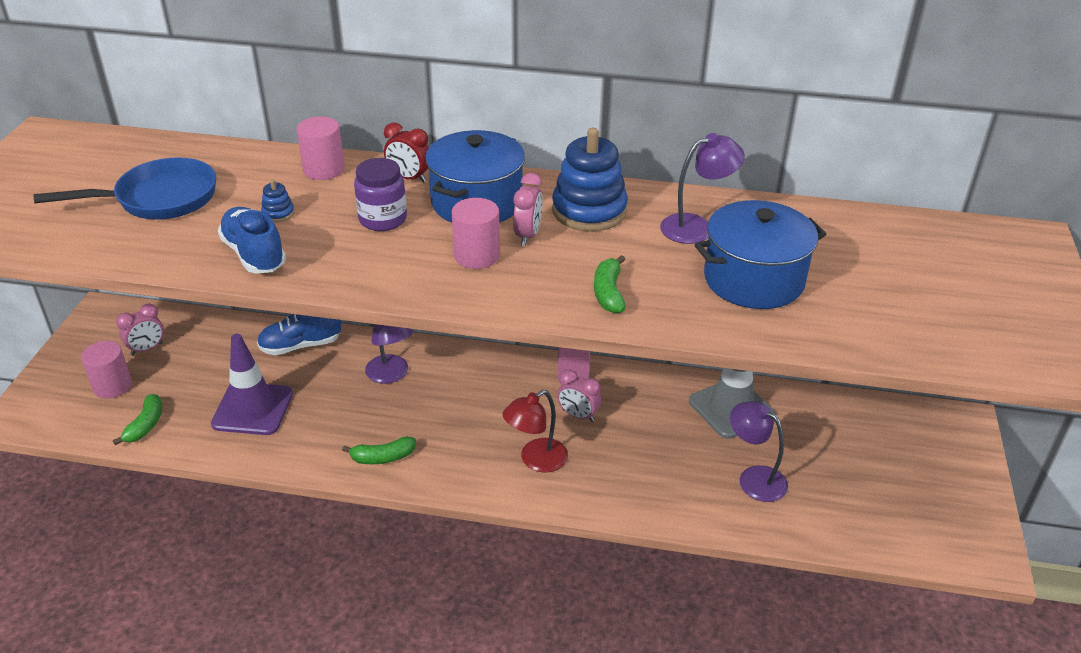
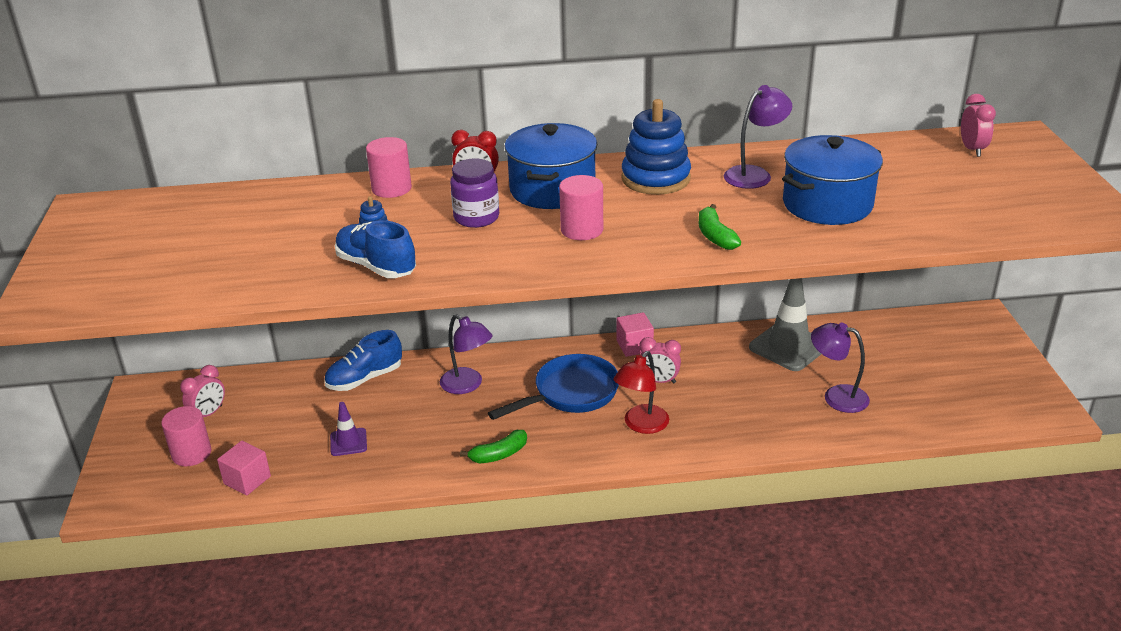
camera: 15 degrees left, 5 degrees down
blue pan [34,157,216,219] -> blue pan moved to [488,354,619,420]
green banana [113,394,162,445] -> pink cube [217,441,271,496]
purple traffic cone [211,334,293,435] -> purple traffic cone [330,402,367,456], size x0.53
pink clock [513,173,543,246] -> pink clock moved to [961,94,996,157]

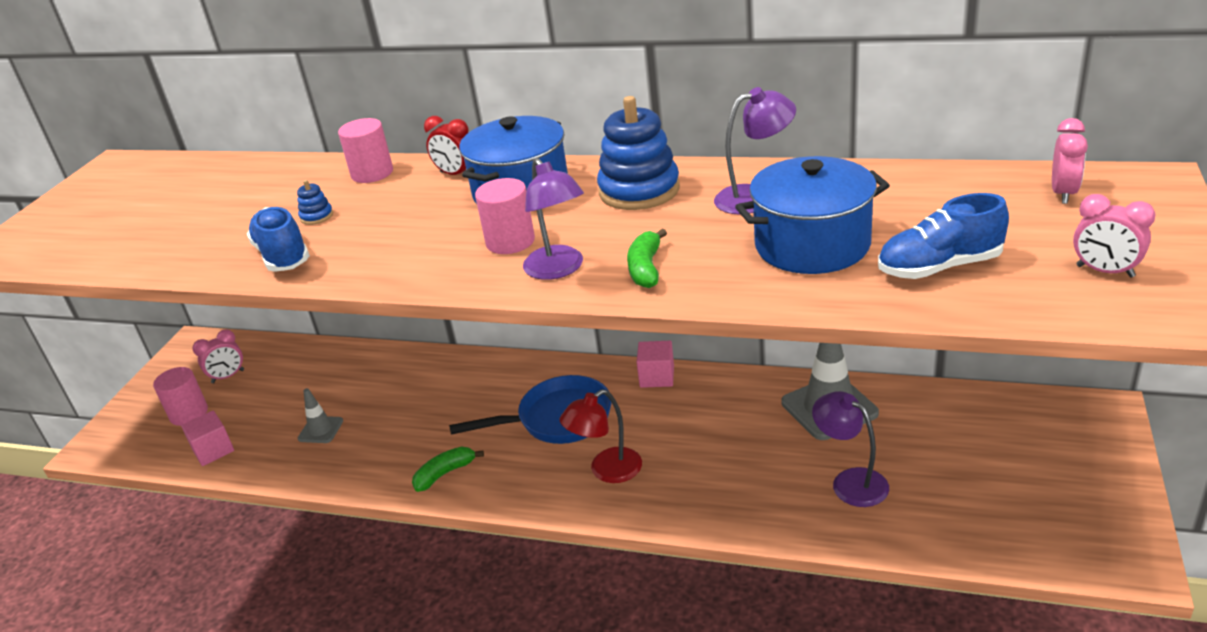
camera: 25 degrees right, 0 degrees up
blue shoe [324,330,402,391] -> blue shoe moved to [878,193,1009,279]
purple traffic cone [330,402,367,456] -> grey traffic cone [298,388,343,443]
purple lamp [440,314,493,394] -> purple lamp moved to [523,158,584,280]
purple jar [450,158,499,228] -> none
green banana [460,430,527,464] -> green banana turned 150 degrees clockwise [412,447,484,492]
pink clock [639,337,681,384] -> pink clock moved to [1073,194,1155,278]

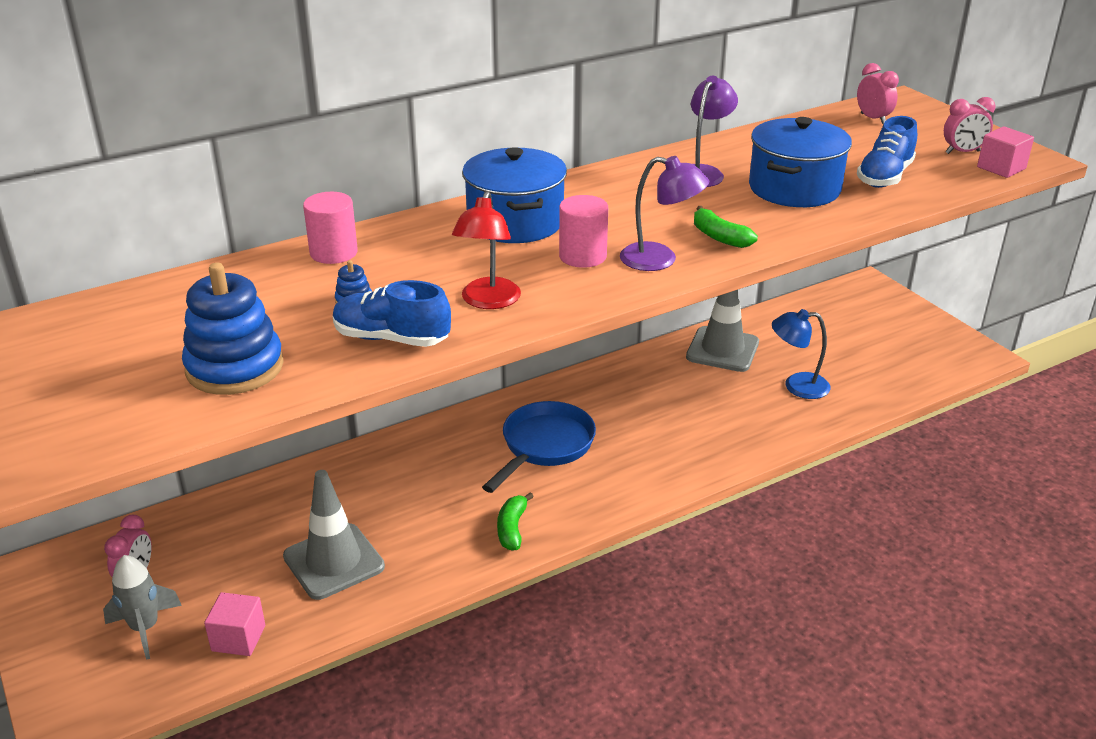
camera: 50 degrees left, 0 degrees up
pink cylinder [153,367,208,426] -> grey rocket [103,555,182,660]
grey traffic cone [298,388,343,443] -> grey traffic cone [283,470,385,600], size x1.90
red clock [424,116,469,175] -> none
red lamp [560,389,642,483] -> red lamp moved to [452,191,521,309]
blue stacking toy [597,96,680,210] -> blue stacking toy moved to [182,263,284,395]
pink cube [637,341,674,388] -> pink cube moved to [977,126,1034,178]
purple lamp [812,391,889,507] -> blue lamp [772,309,831,399]

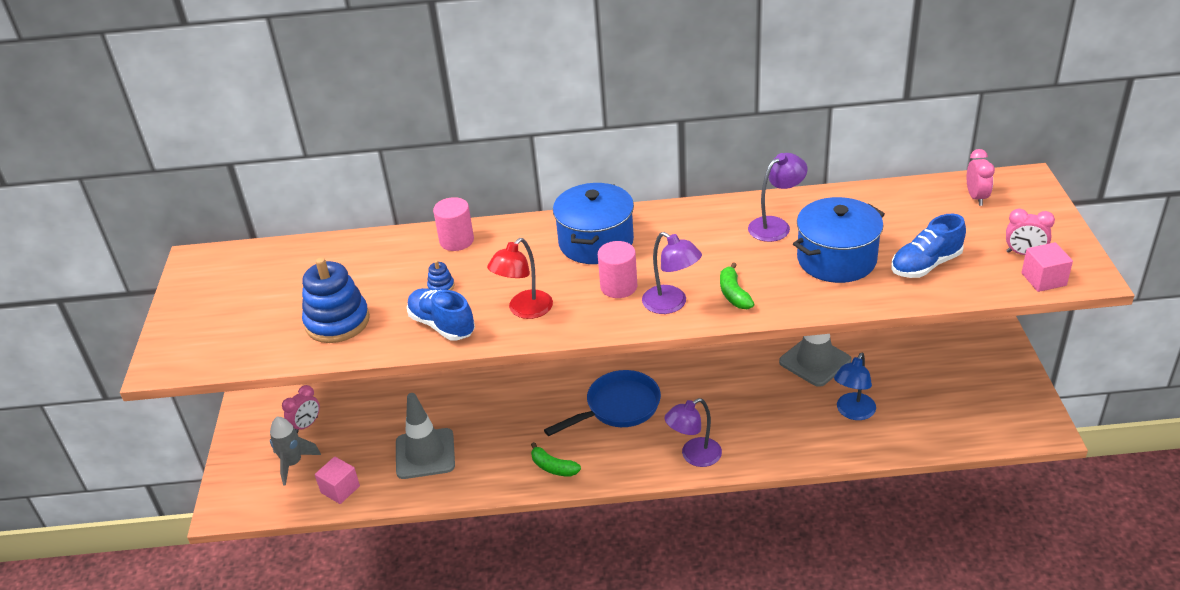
camera: 30 degrees right, 5 degrees up
green banana [497,492,534,551] -> green banana turned 90 degrees counterclockwise [531,442,581,477]
blue lamp [772,309,831,399] -> blue lamp turned 90 degrees counterclockwise [834,353,876,420]
none -> purple lamp [664,398,722,467]

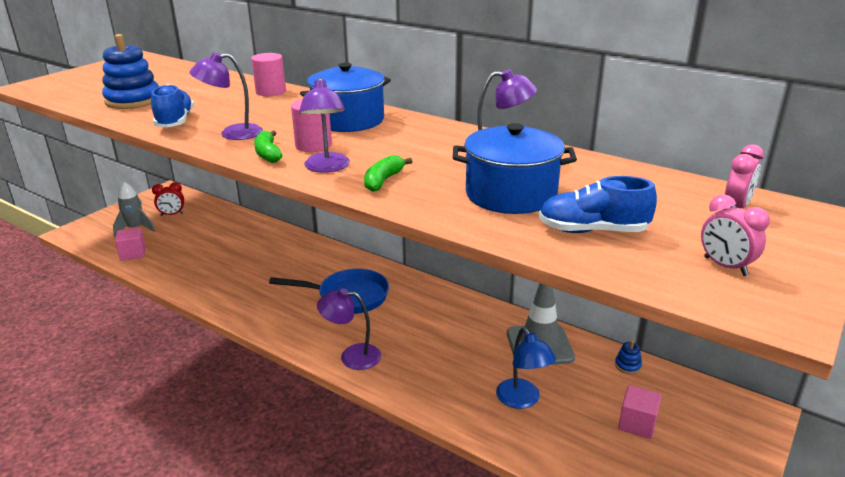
camera: 35 degrees right, 10 degrees down
pink clock [282,385,320,434] -> red clock [152,182,184,216]
grey traffic cone [396,393,455,479] -> none
blue stacking toy [427,260,454,291] -> blue stacking toy moved to [615,340,642,374]
red lamp [487,238,553,319] -> purple lamp [190,52,263,140]
green banana [531,442,581,477] -> green banana moved to [254,131,283,163]
blue lamp [834,353,876,420] -> blue lamp turned 90 degrees counterclockwise [496,328,556,409]
pink cube [1021,242,1073,292] -> pink cube moved to [618,385,662,439]

